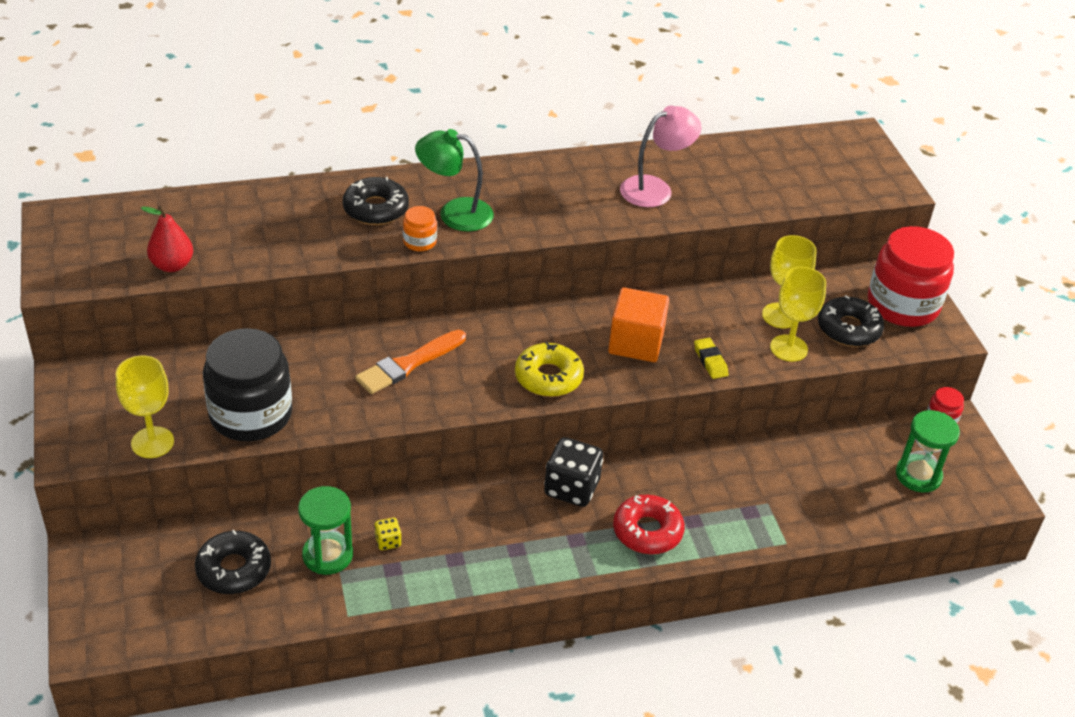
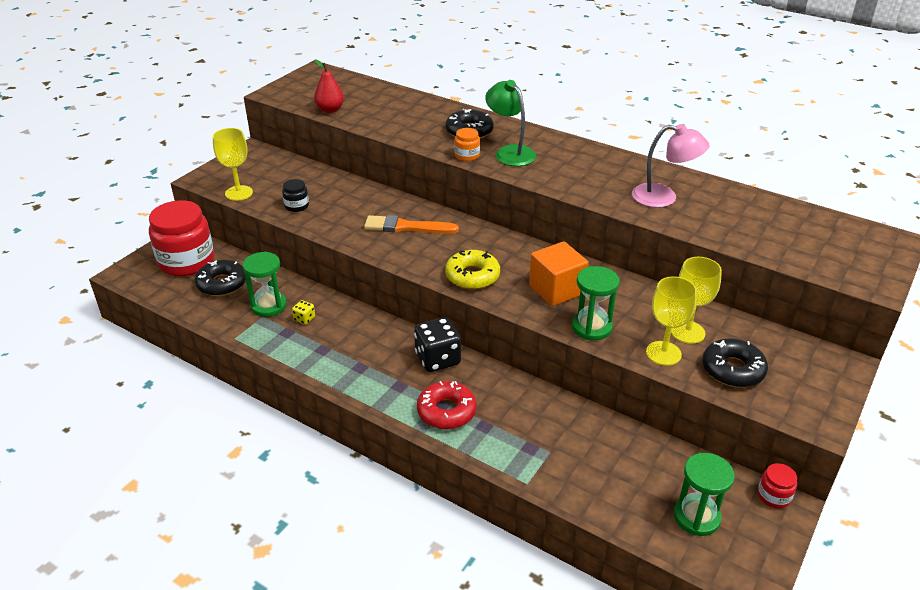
camera: 50 degrees right, 5 degrees down
black jar [203,328,292,441] -> black jar [282,179,309,212], size x0.43
yellow eraser [694,338,728,379] -> green hourglass [572,266,620,340]
red jar [868,226,954,327] -> red jar moved to [149,200,214,276]

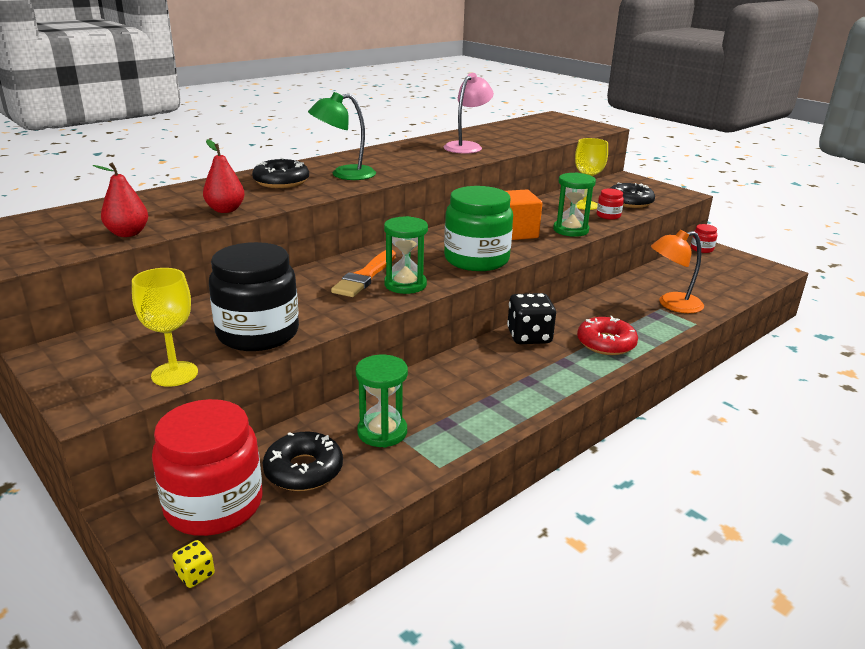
camera: 75 degrees left, 10 degrees down
black jar [282,179,309,212] -> black jar [209,242,299,351], size x2.30
yellow dice [292,300,315,325] -> yellow dice moved to [172,540,215,588]
yellow donut [445,250,500,289] -> green jar [444,186,513,271]
orange jar [454,128,480,161] -> none
yellow goblet [646,276,697,366] -> red jar [597,189,624,220]
green hourglass [674,453,735,536] -> green hourglass moved to [384,216,428,294]
none -> red pear [203,139,245,213]
none -> orange lamp [651,230,704,313]

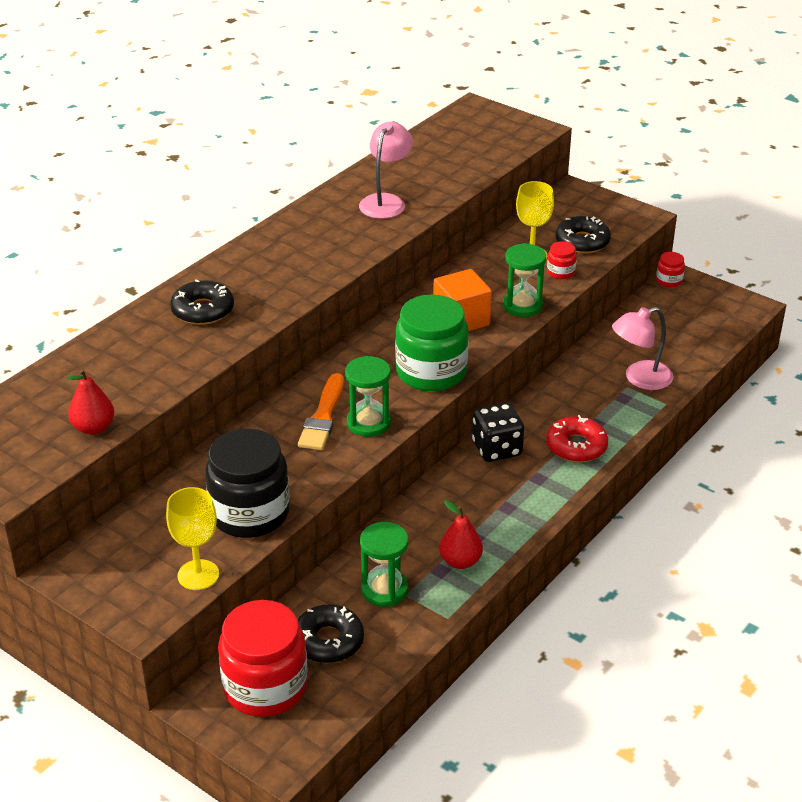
camera: 10 degrees left, 10 degrees up
yellow dice [172,540,215,588] -> none
red pear [203,139,245,213] -> red pear moved to [439,500,483,569]
green lamp [308,92,376,180] -> none
orange lamp [651,230,704,313] -> pink lamp [612,307,674,390]

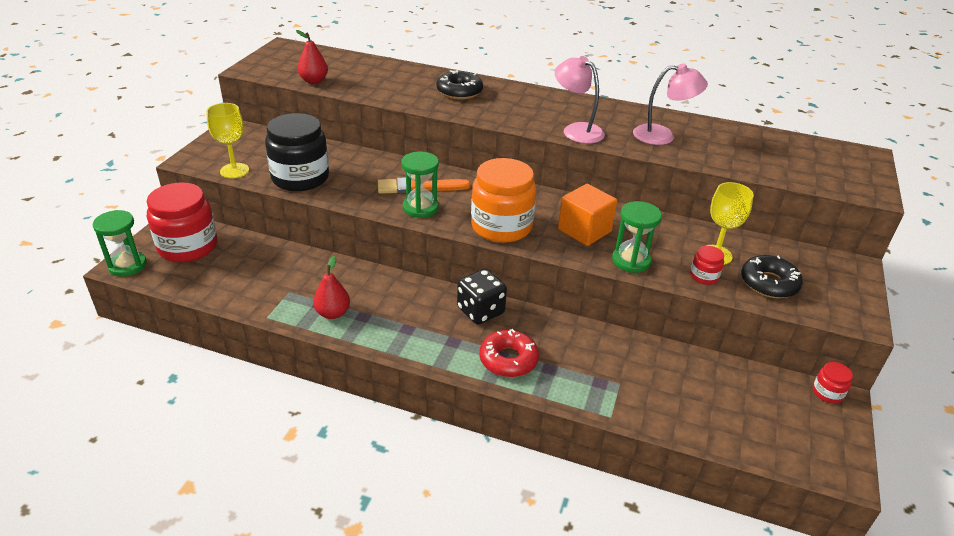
camera: 70 degrees right, 0 degrees up
black donut [298,605,364,663] -> none
green hourglass [360,522,408,607] -> green hourglass moved to [93,210,147,276]
green jar [395,294,469,391] -> orange jar [471,158,536,243]
pink lamp [612,307,674,390] -> pink lamp moved to [555,56,605,144]

